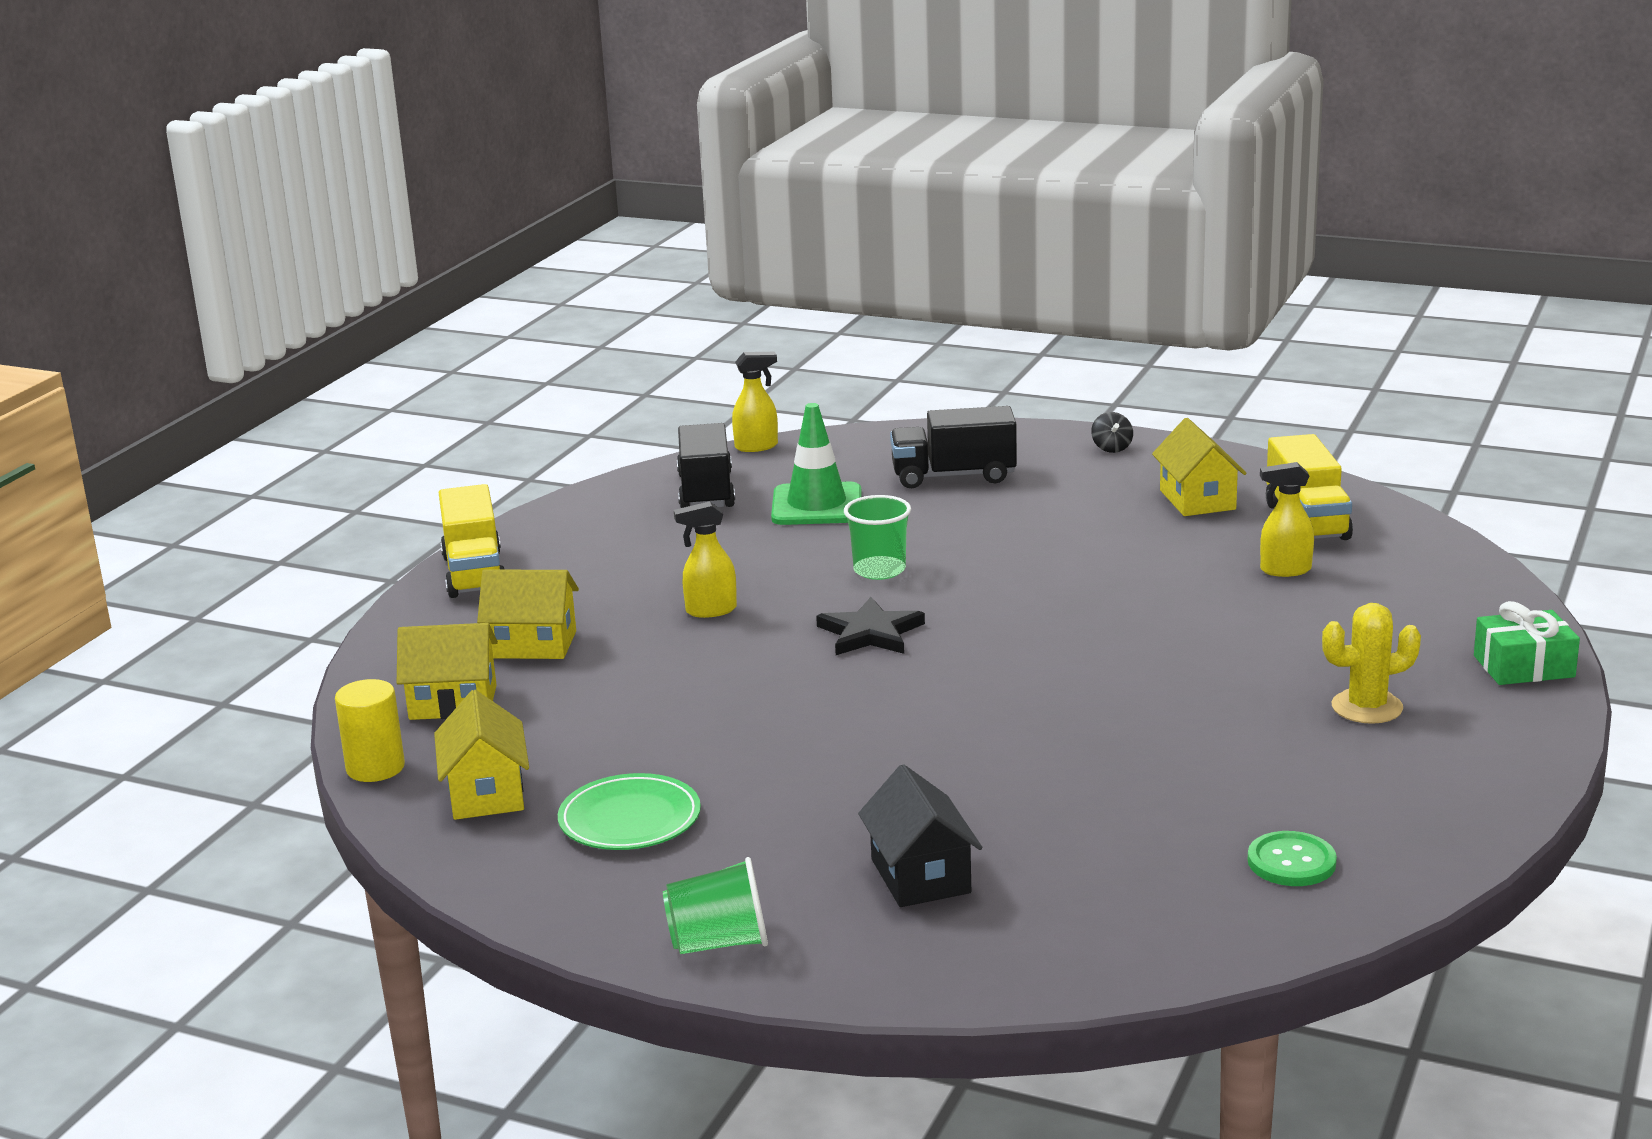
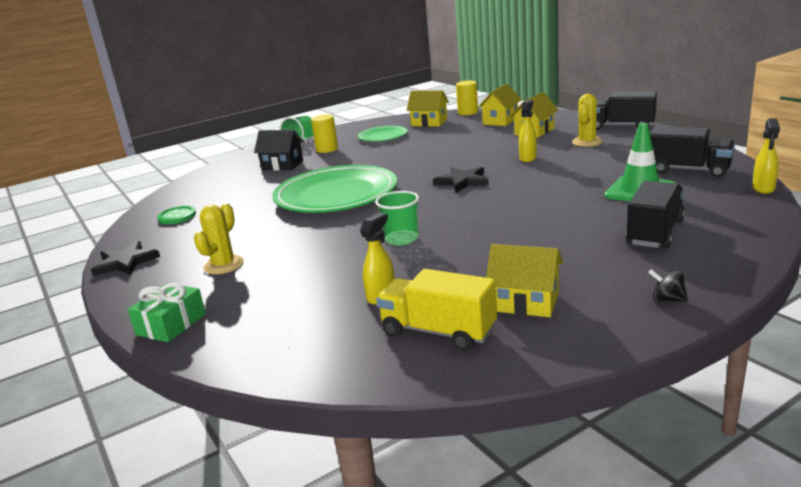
camera: 125 degrees right, 0 degrees up
yellow truck [439,484,505,598] -> black truck [596,91,657,130]
green cup [844,495,911,580] -> green cup moved to [375,191,419,246]
none -> black star [91,241,160,276]
none -> green plate [272,165,397,213]
none -> yellow cylinder [311,114,338,153]
none -> yellow cactus [572,94,603,147]

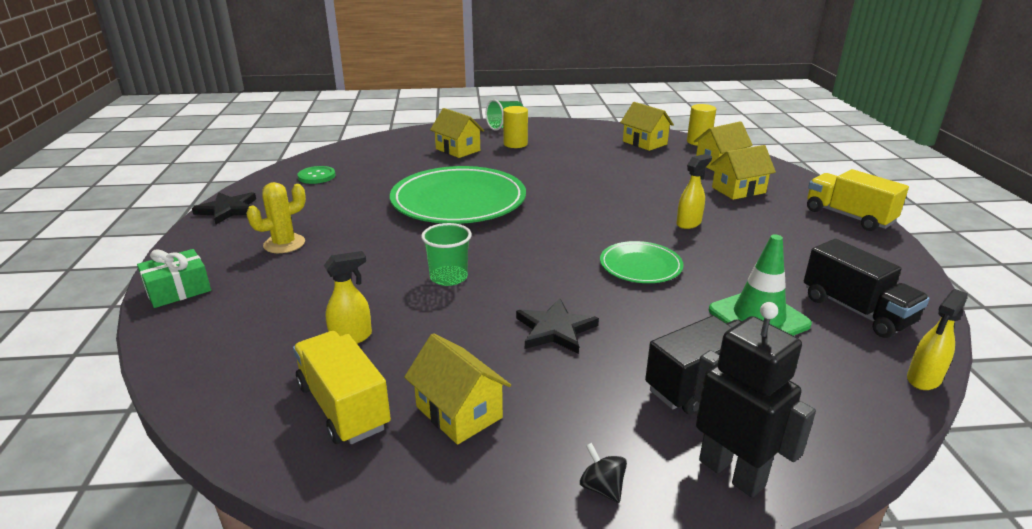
camera: 25 degrees right, 5 degrees up
black house [254,130,304,170] -> yellow house [430,108,484,158]
green plate [357,125,408,141] -> green plate moved to [600,241,683,283]
black star [433,167,489,193] -> black star moved to [516,298,599,354]
yellow cactus [572,94,603,147] -> none
black truck [596,91,657,130] -> yellow truck [807,169,909,231]
none -> black robot [693,302,816,498]

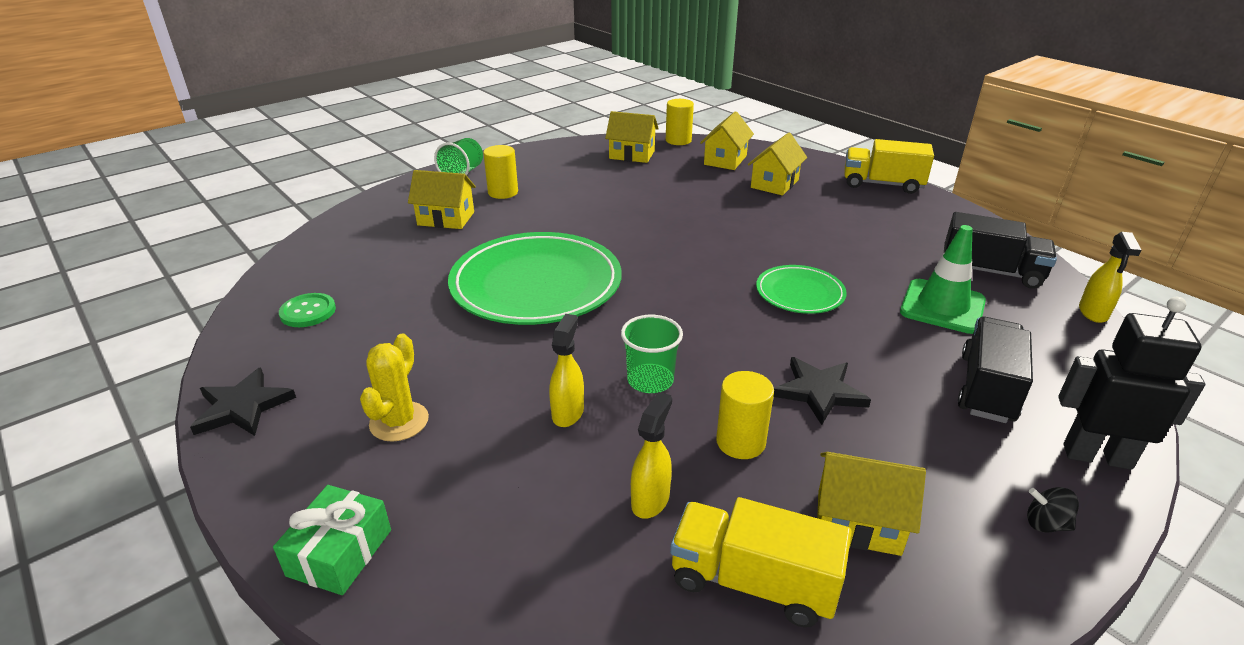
camera: 35 degrees left, 5 degrees up
yellow spray bottle [676,154,712,229] -> yellow spray bottle moved to [549,314,584,427]
none -> yellow cylinder [716,371,774,459]

